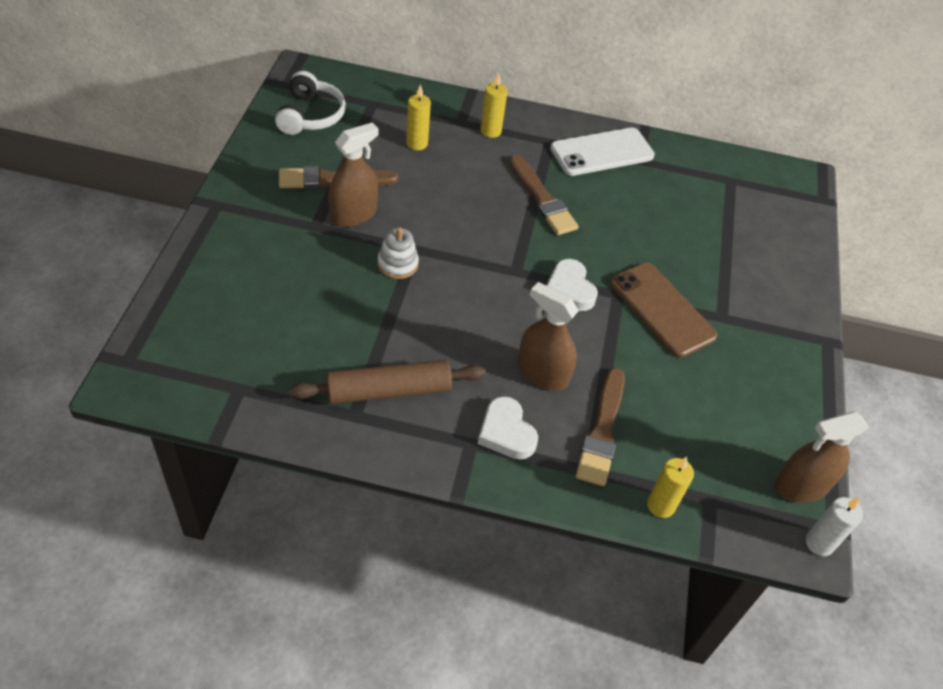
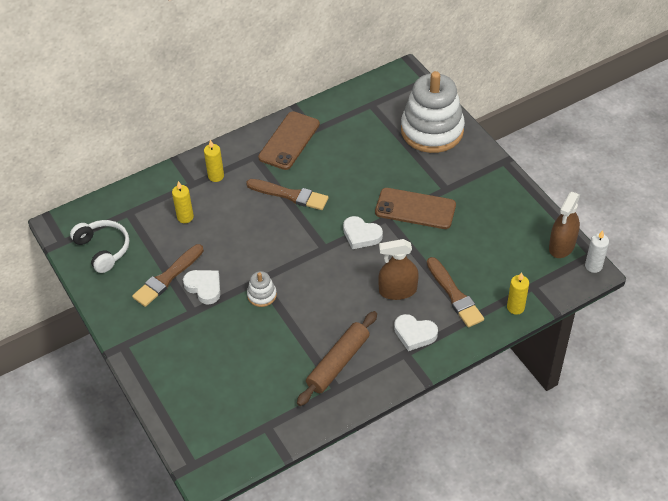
camera: 35 degrees left, 0 degrees up
brown spray bottle [328,123,379,227] -> white heart [183,270,220,305]
white phone [550,127,655,176] -> brown phone [258,111,320,170]
none -> white stacking toy [401,71,465,153]

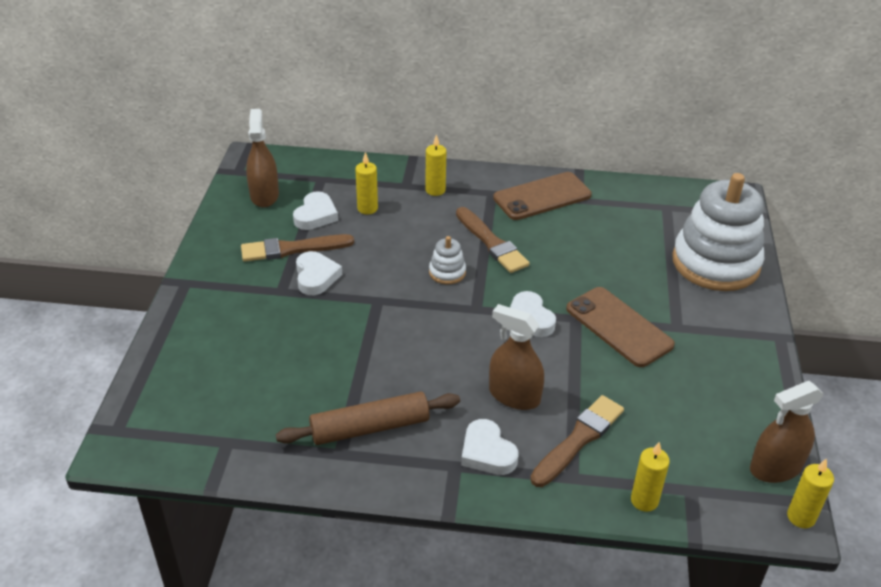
camera: 35 degrees right, 10 degrees down
white headphones [70,220,129,273] -> brown spray bottle [246,109,279,208]
white stacking toy [247,271,277,307] -> white stacking toy moved to [429,236,466,284]
brown brush [427,257,484,328] -> brown brush turned 150 degrees counterclockwise [530,395,624,487]
white candle [585,230,609,273] -> yellow candle [787,458,834,528]
none -> white heart [293,191,338,230]

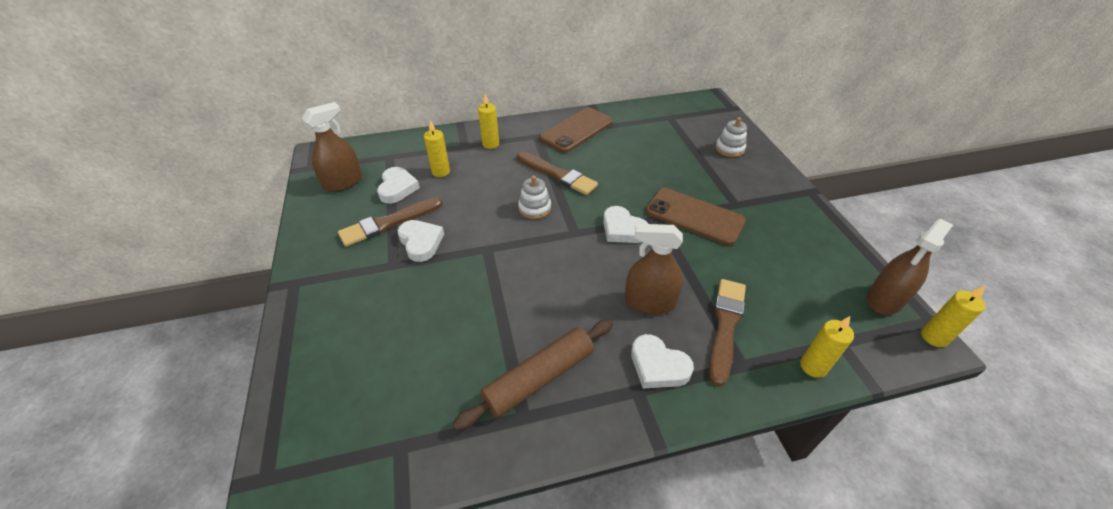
camera: 20 degrees left, 5 degrees up
brown spray bottle [246,109,279,208] -> brown spray bottle turned 75 degrees clockwise [302,102,362,192]
white stacking toy [672,173,764,291] -> white stacking toy [715,117,747,157], size x0.42

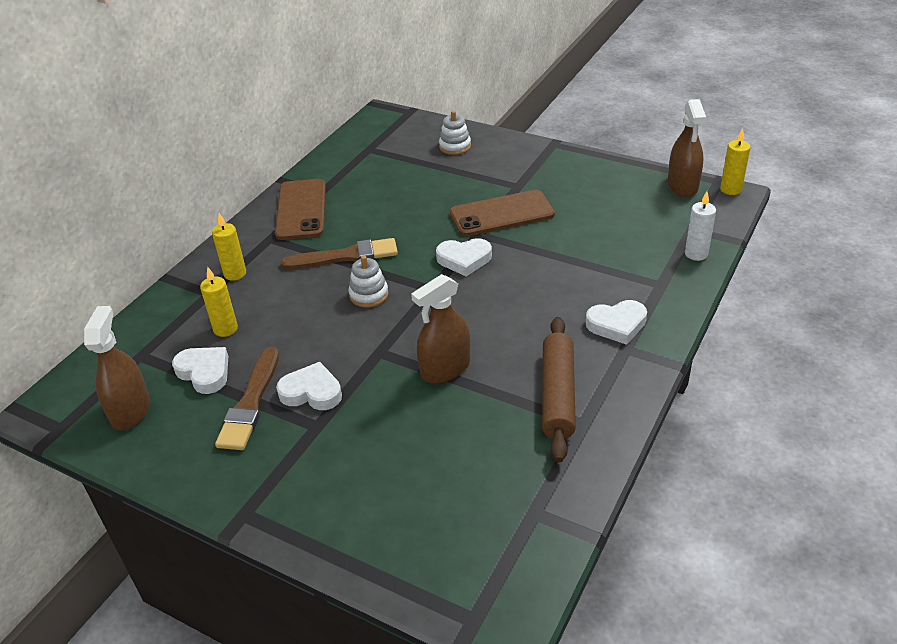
camera: 45 degrees left, 5 degrees down
brown spray bottle [625,224,683,315] -> brown spray bottle moved to [411,274,470,383]
brown brush [709,279,746,387] -> none
yellow candle [800,316,854,378] -> white candle [685,191,716,261]

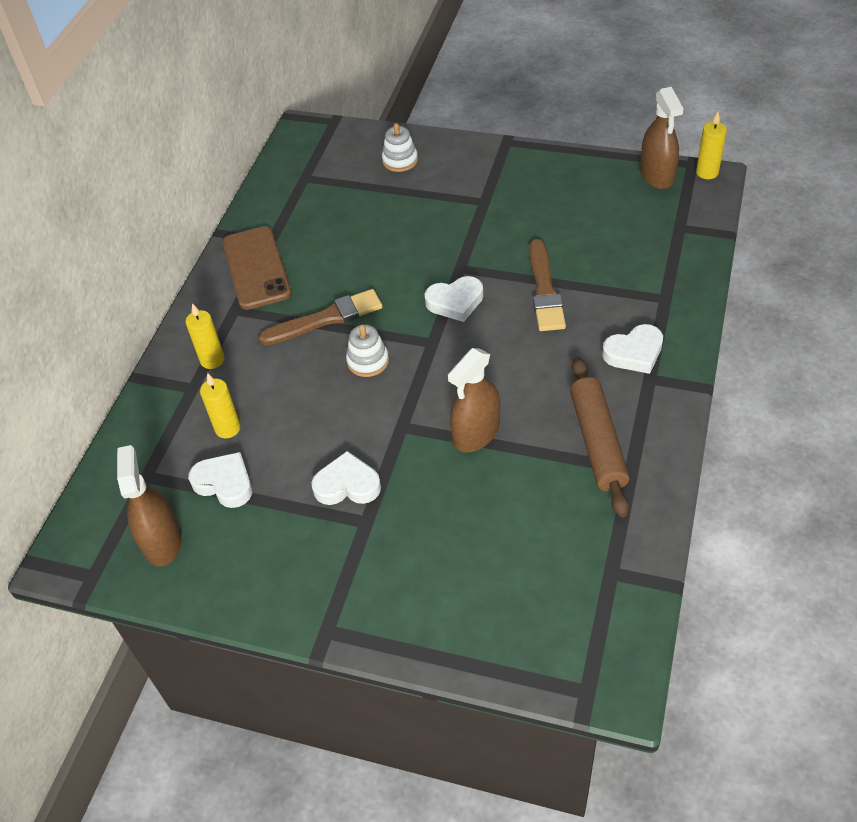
camera: 10 degrees left, 10 degrees up
brown brush [215,347,279,450] -> brown brush moved to [529,239,566,331]
brown phone [450,190,555,236] -> none
white candle [685,191,716,261] -> none

